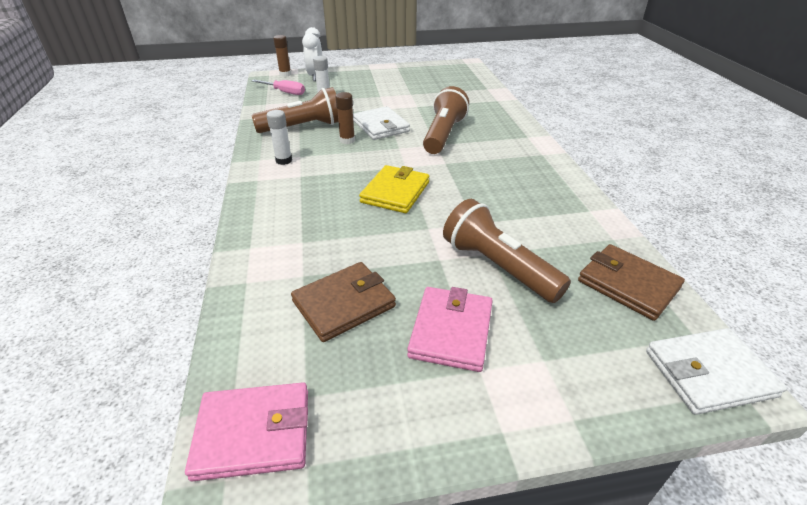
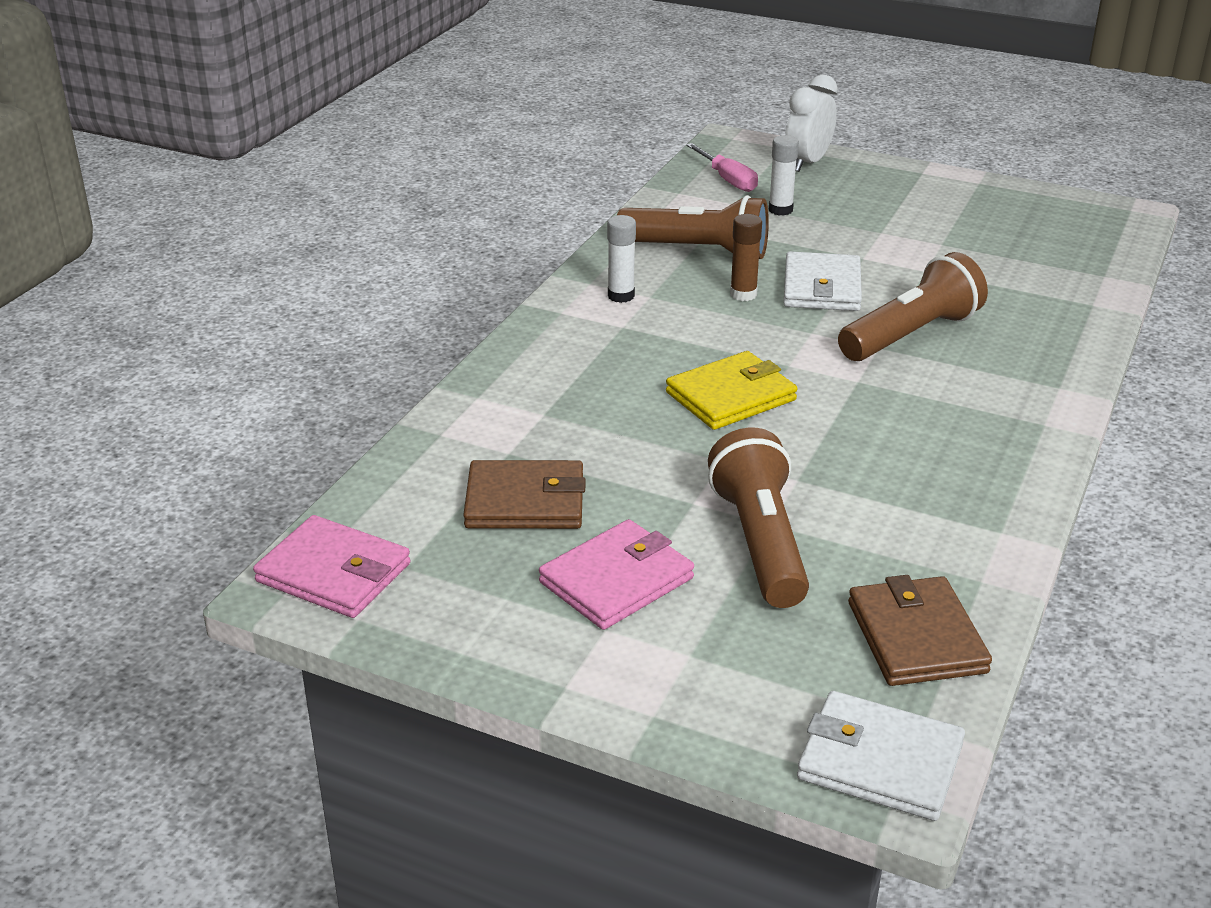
camera: 35 degrees right, 5 degrees down
brown glue stick [273,35,291,77] -> none

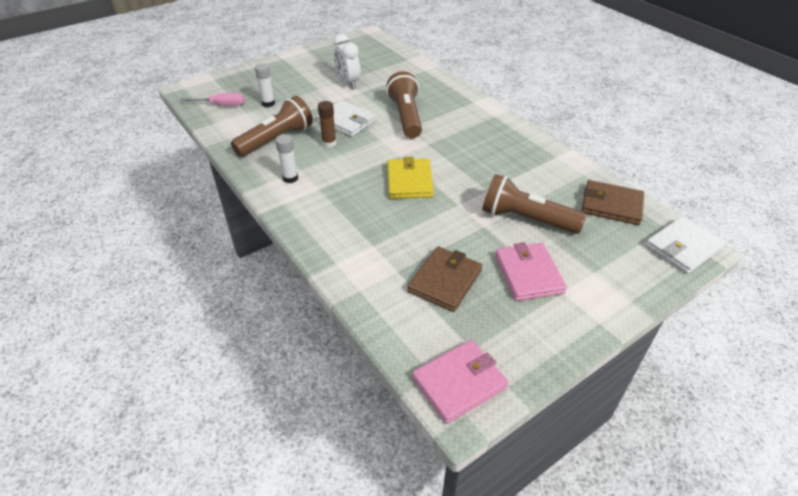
camera: 60 degrees left, 10 degrees up
white clock [785,74,838,172] -> white clock moved to [333,34,360,89]

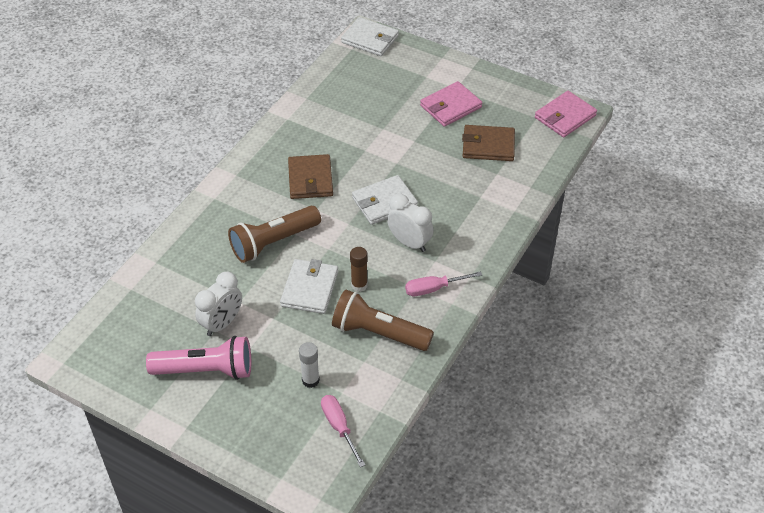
camera: 115 degrees left, 5 degrees up
white glue stick [275,134,298,183] -> pink screwdriver [405,271,482,296]
yellow wallet [387,157,434,199] -> white wallet [352,175,418,225]
pink wallet [412,340,509,424] -> pink wallet turned 75 degrees counterclockwise [535,91,597,137]
brown flashlight [482,174,586,234] -> none
brown wallet [581,180,644,225] -> brown wallet moved to [288,154,333,199]
none -> pink flashlight [146,336,251,380]
none -> white clock [387,194,434,252]

